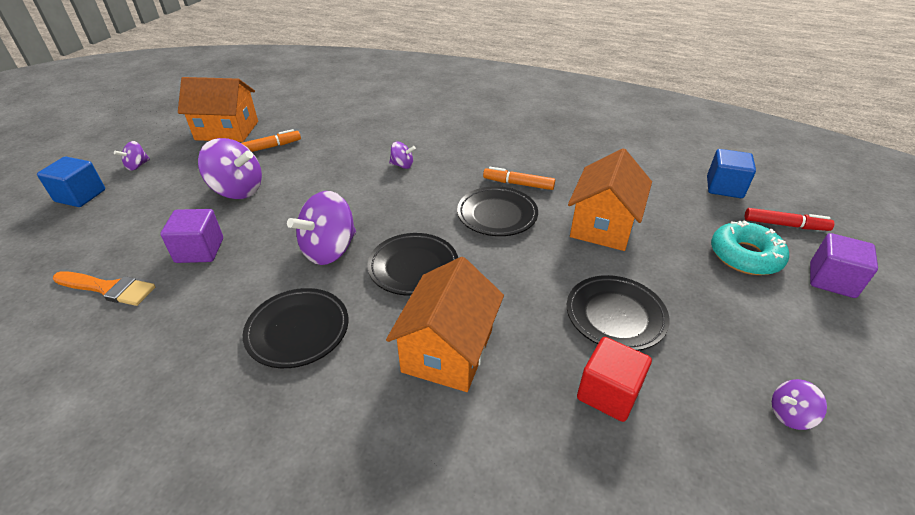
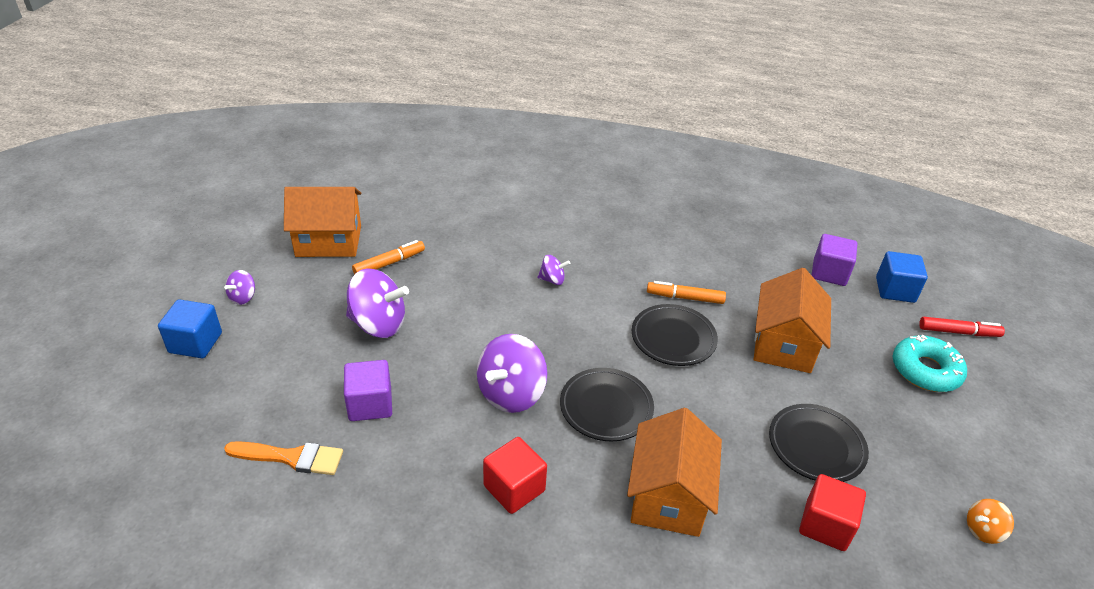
camera: 10 degrees left, 0 degrees up
black plate [243,288,349,368] -> red cube [483,437,547,514]
purple spinning top [772,379,827,430] -> orange spinning top [967,499,1014,544]
purple cube [810,233,878,298] -> purple cube moved to [812,234,857,286]

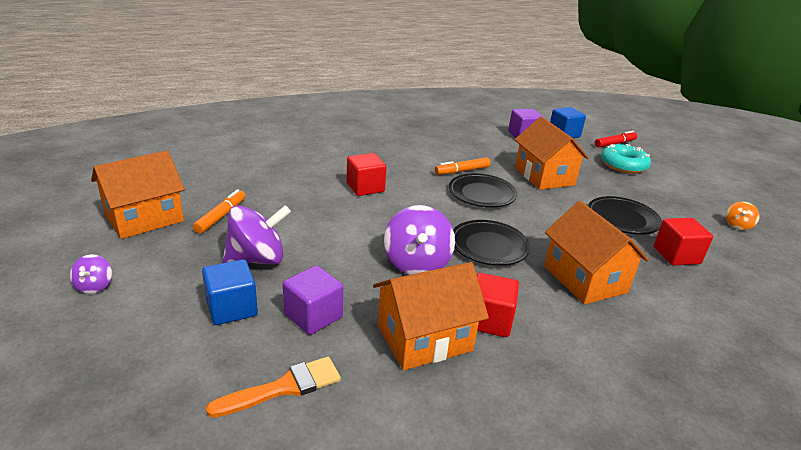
camera: 35 degrees left, 10 degrees down
blue cube [158,299,222,358] -> blue cube moved to [202,259,258,325]
purple spinning top [537,255,570,285] -> red cube [347,153,386,196]
none -> orange house [373,262,489,370]

